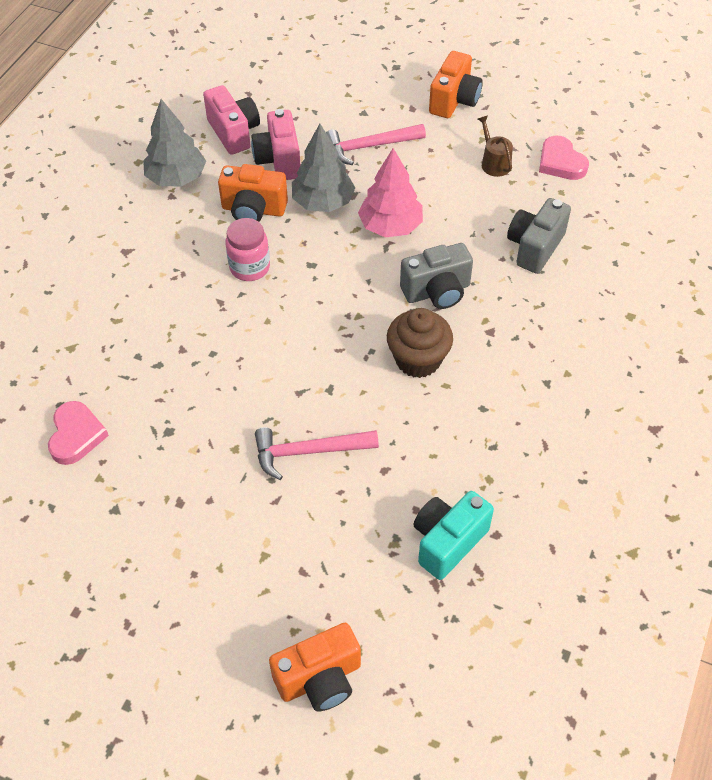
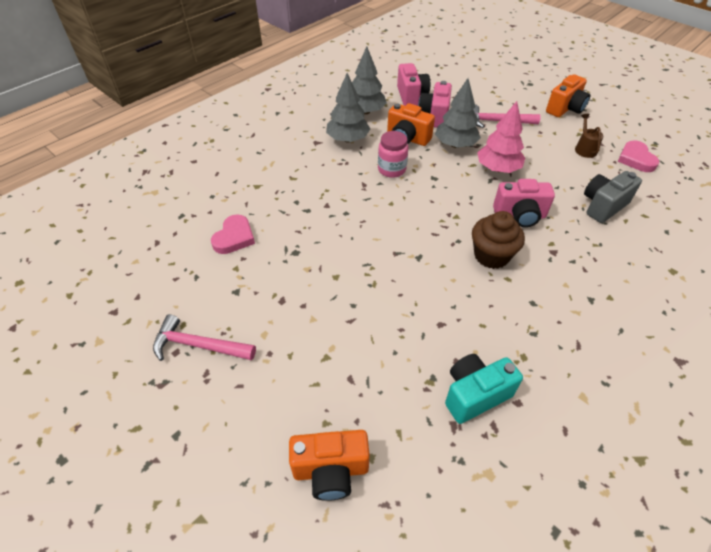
camera: 20 degrees right, 5 degrees down
pink hammer [255,427,379,480] -> pink hammer moved to [153,314,256,361]
grey camera [400,243,473,309] -> pink camera [493,179,555,227]
none -> grey tree [326,73,370,143]

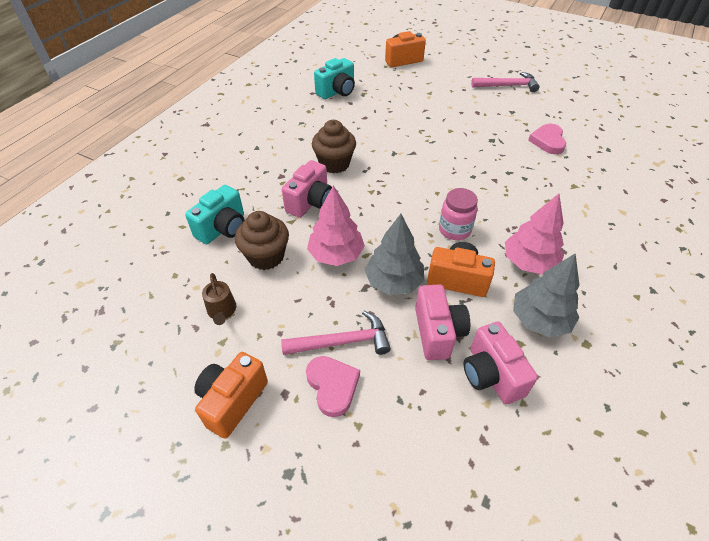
camera: 165 degrees right, 0 degrees up
grey tree [326,73,370,143] -> pink tree [505,194,564,274]
pink camera [493,179,555,227] -> pink camera turned 135 degrees clockwise [282,160,332,218]
grey camera [584,171,642,223] -> turquoise camera [185,185,244,244]
pink heart [618,141,659,172] -> pink heart moved to [306,356,360,417]
none -> brown cupcake [235,211,289,270]

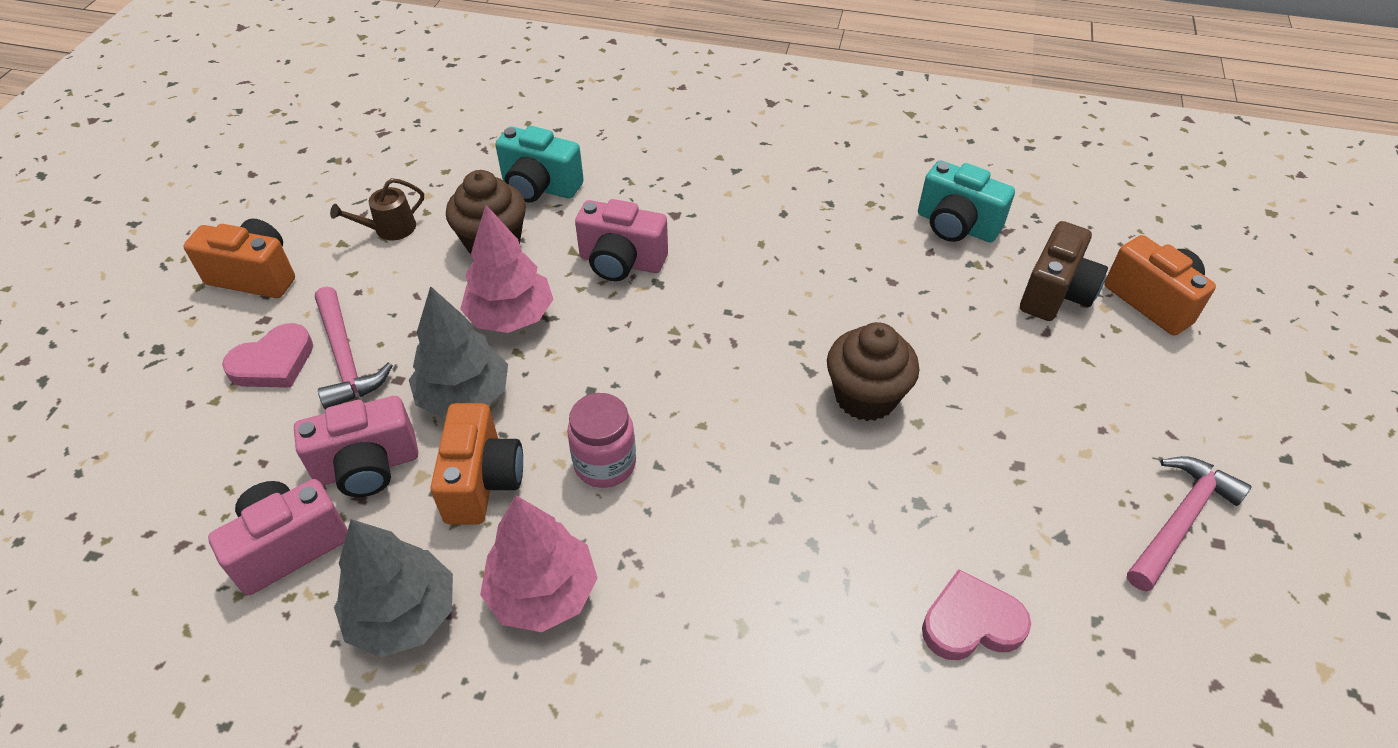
camera: 75 degrees right, 0 degrees up
brown cupcake [312,120,356,173] -> brown cupcake moved to [827,322,919,421]
pink hammer [471,72,539,92] -> pink hammer turned 120 degrees counterclockwise [1127,456,1252,592]
none -> brown camera [1020,221,1108,321]

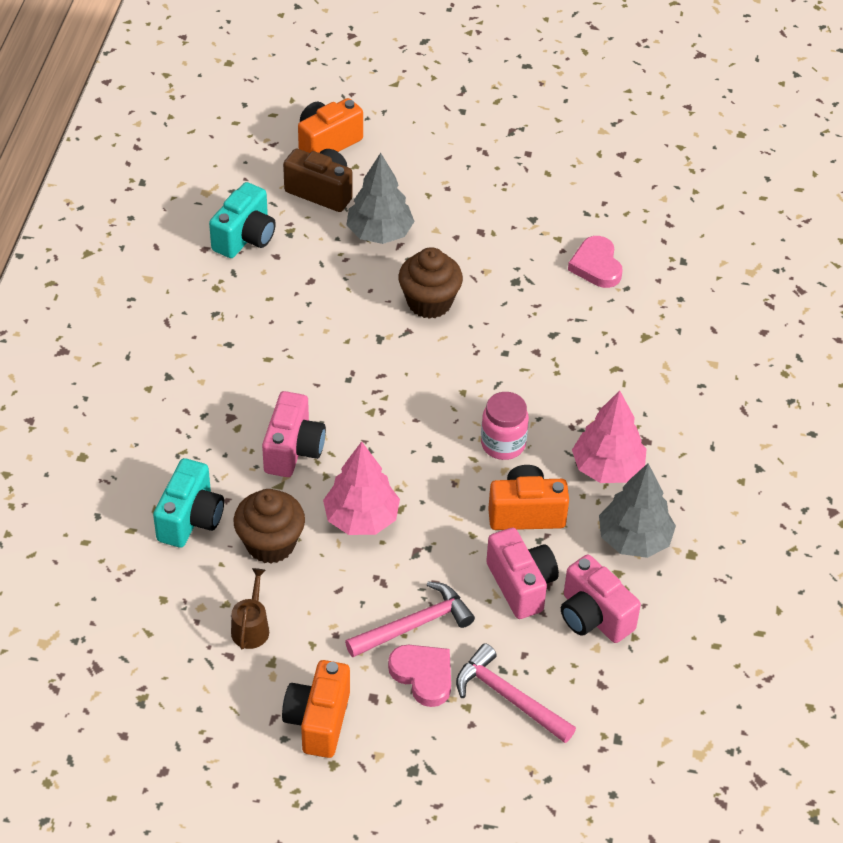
camera: 95 degrees left, 0 degrees up
brown watering can [330,178,424,240] -> brown watering can turned 135 degrees counterclockwise [231,568,269,650]
grey tree [409,286,508,418] -> grey tree moved to [346,153,415,244]
pink hammer [1127,456,1252,592] -> pink hammer moved to [456,643,576,743]

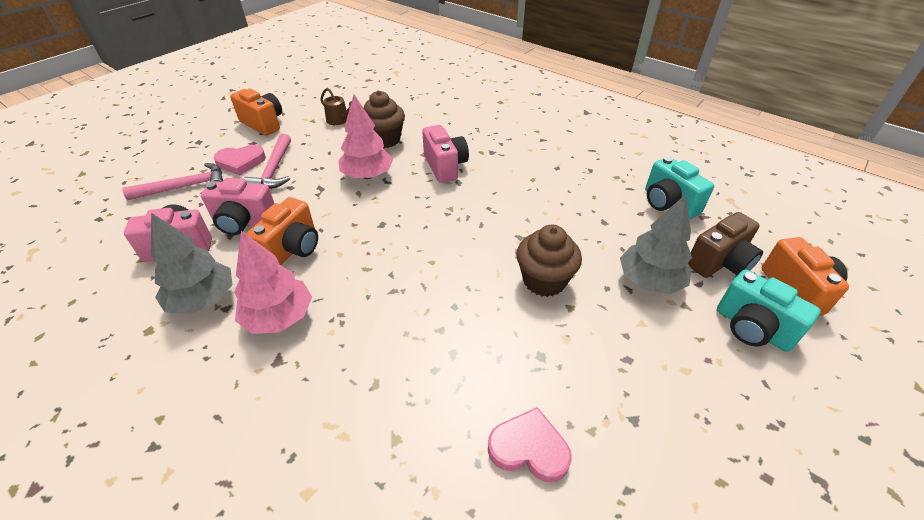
camera: 120 degrees right, 5 degrees down
turquoise camera [153,458,224,548] -> turquoise camera moved to [717,270,821,352]
pink camera [262,391,326,477] -> pink camera turned 150 degrees counterclockwise [422,125,469,183]
pink jar [481,392,529,460] -> none

